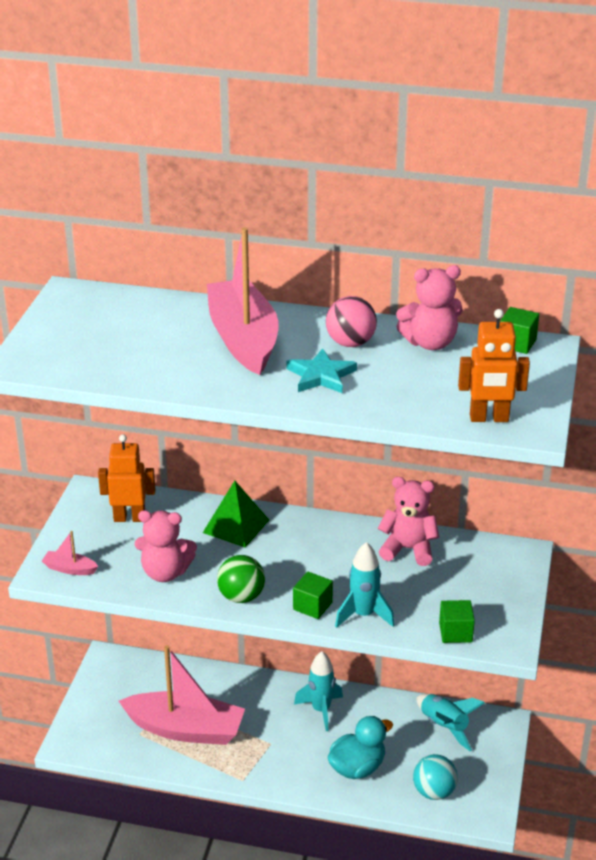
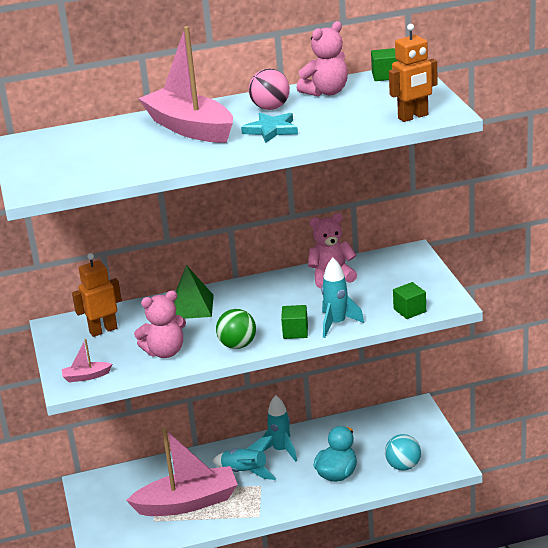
camera: 25 degrees left, 5 degrees down
turquoise rocket [417,694,485,751] -> turquoise rocket moved to [212,436,276,480]

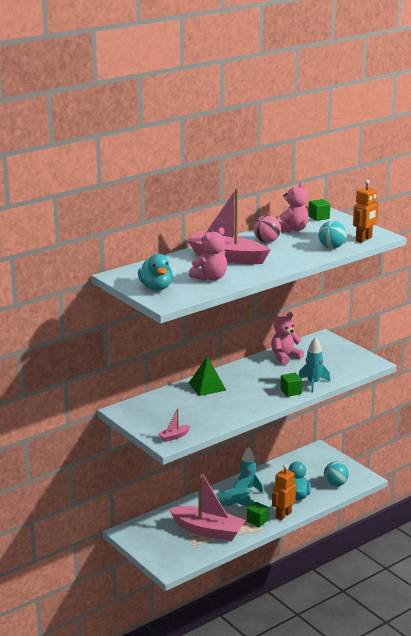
camera: 25 degrees left, 5 degrees down
orange robot [72,253,122,337] -> orange robot moved to [272,465,296,520]
pink boat [126,428,238,516] -> pink boat turned 60 degrees clockwise [169,470,246,541]
pink teddy bear [134,290,186,358] -> pink teddy bear moved to [189,227,227,281]
green ball [216,309,256,349] -> none
turquoise star [241,113,298,143] -> none
green cube [393,282,426,319] -> green cube moved to [247,502,269,527]
none -> turquoise duck [138,254,173,291]
none -> turquoise ball [319,221,346,249]

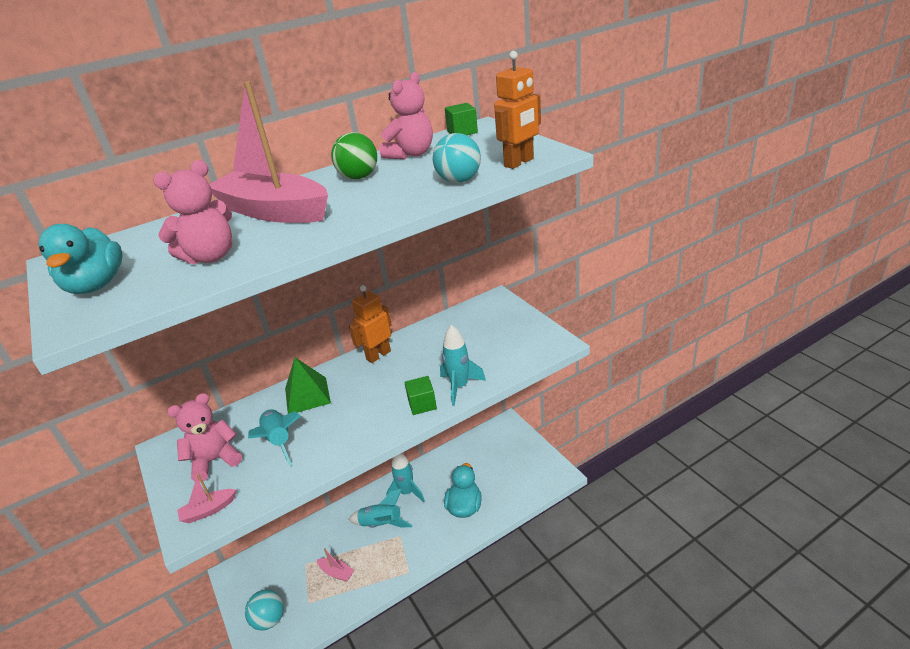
camera: 10 degrees right, 10 degrees up
pink boat [169,470,246,541] -> pink boat [317,548,354,582], size x0.41
green cube [247,502,269,527] -> none
pink ball [253,215,281,243] -> green ball [331,132,377,179]
pink teddy bear [271,312,304,365] -> pink teddy bear moved to [167,393,242,482]
orange robot [272,465,296,520] -> orange robot moved to [349,285,392,363]
turquoise ball [324,462,349,486] -> turquoise ball moved to [245,590,284,630]
none -> turquoise rocket [248,409,301,466]

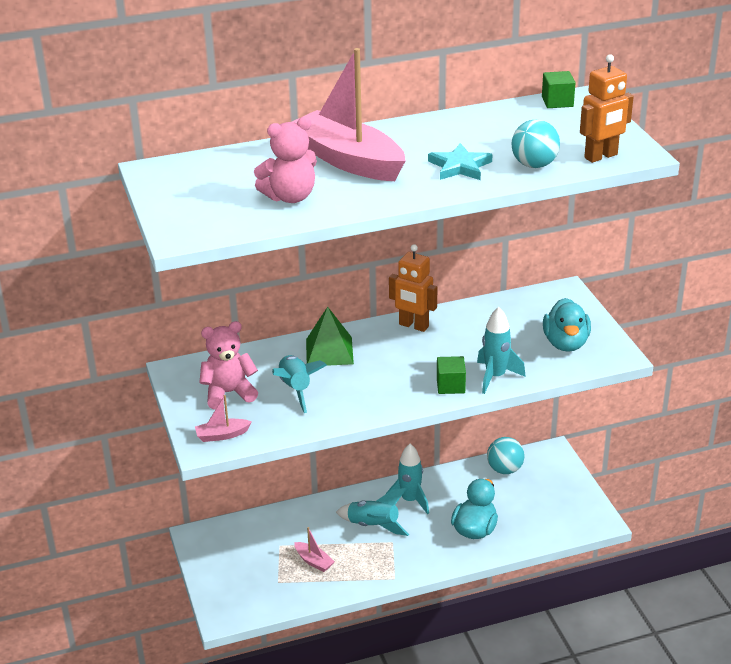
camera: 10 degrees right, 0 degrees up
turquoise duck [39,224,123,294] -> turquoise duck moved to [543,298,591,352]
turquoise ball [245,590,284,630] -> turquoise ball moved to [487,437,525,474]
green ball [331,132,377,179] -> none
orange robot [349,285,392,363] -> orange robot turned 120 degrees counterclockwise [389,244,437,332]
pink teddy bear [380,72,433,159] -> none
none -> turquoise star [428,143,493,180]

